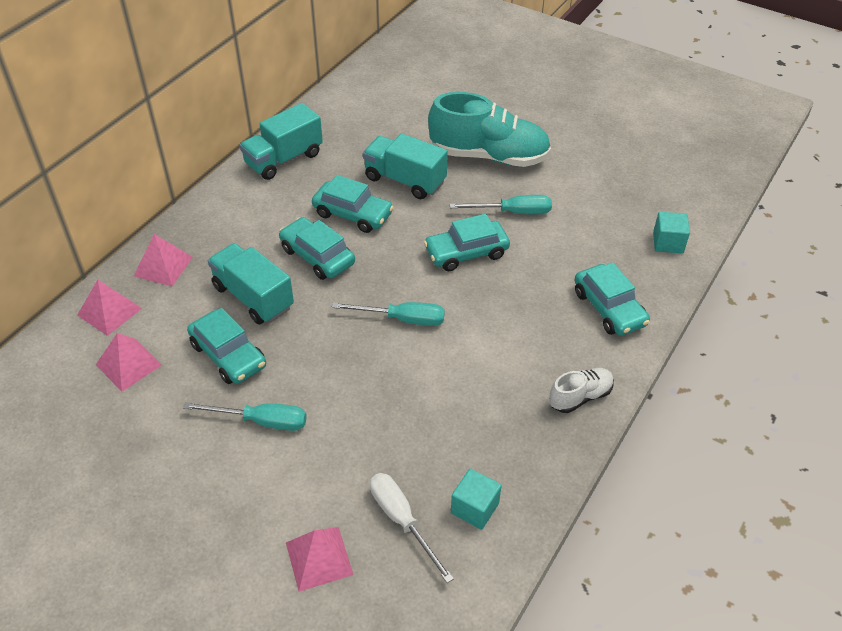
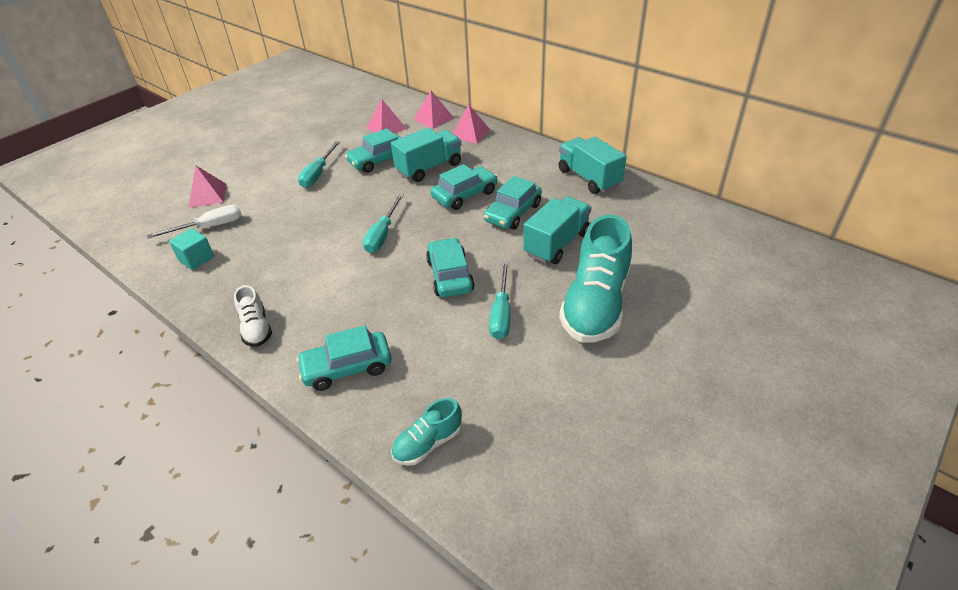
camera: 100 degrees right, 5 degrees down
turquoise cube [653,212,690,253] -> turquoise shoe [391,398,462,466]

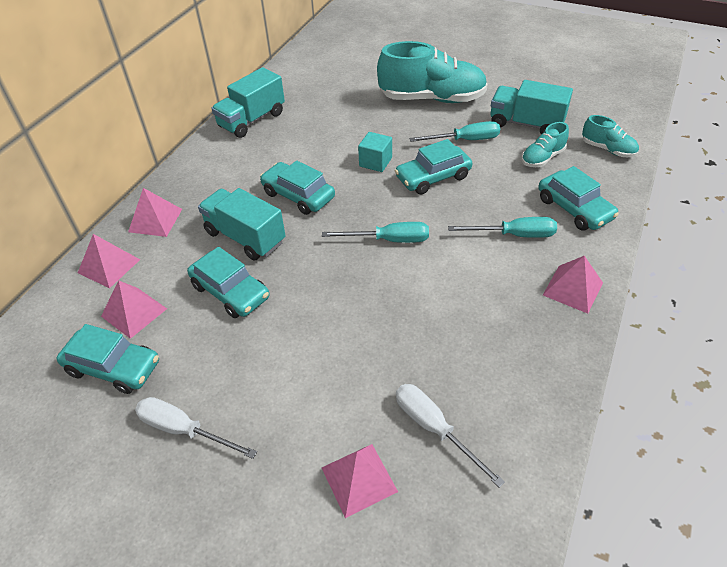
camera: 105 degrees left, 5 degrees up
turquoise cube [169,228,214,270] -> turquoise cube moved to [358,132,392,172]
white shoe [234,285,272,347] -> pink pyramid [543,256,603,313]
turquoise screwdriver [298,141,340,188] -> turquoise screwdriver moved to [448,217,557,238]
turquoise car [483,176,542,230] -> turquoise car moved to [57,324,159,394]
turquoise truck [523,196,591,264] -> turquoise truck moved to [490,80,573,134]
none -> white screwdriver [135,397,257,459]
none -> turquoise shoe [521,122,569,167]

